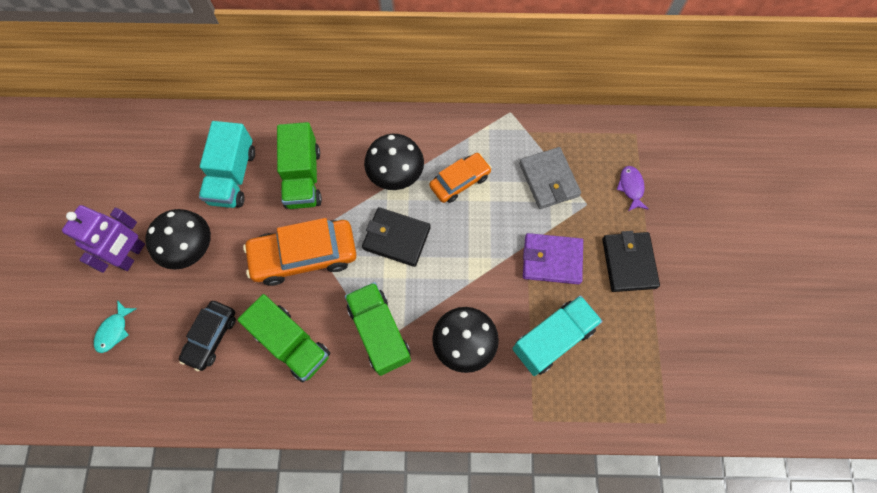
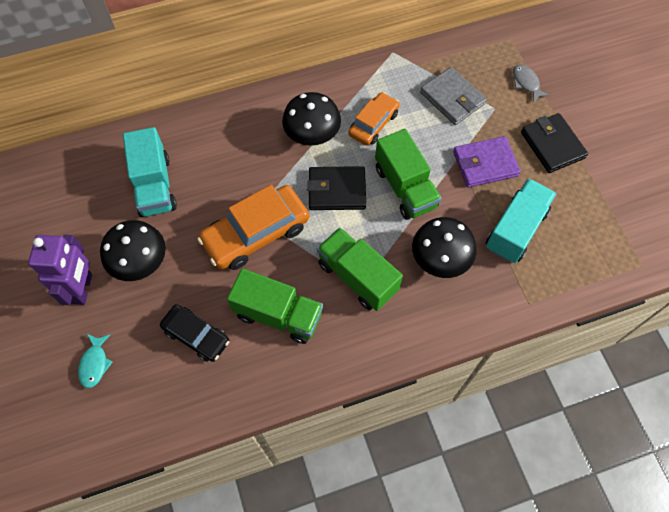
camera: 20 degrees left, 5 degrees down
black car [179,301,236,371] -> black car turned 60 degrees counterclockwise [160,304,229,362]
green truck [277,122,322,209] -> green truck moved to [375,129,442,220]
purple fish [617,166,649,211] -> grey fish [513,64,550,102]

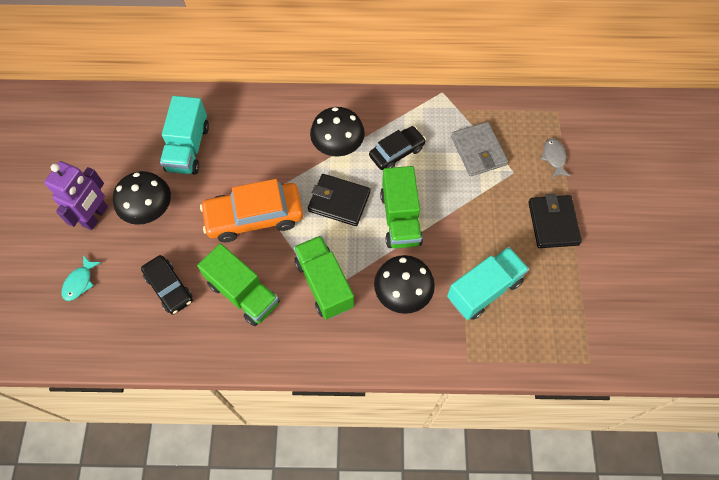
camera: 20 degrees right, 0 degrees up
orange car [348,92,400,146] -> black car [369,126,426,170]
purple wallet [453,136,521,188] -> none

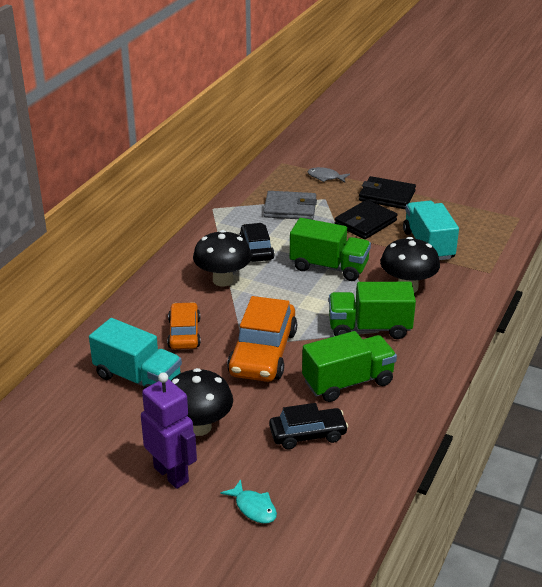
camera: 65 degrees left, 30 degrees down
black wallet [308,174,370,226] -> black wallet moved to [334,200,397,239]
none -> orange car [167,302,201,349]

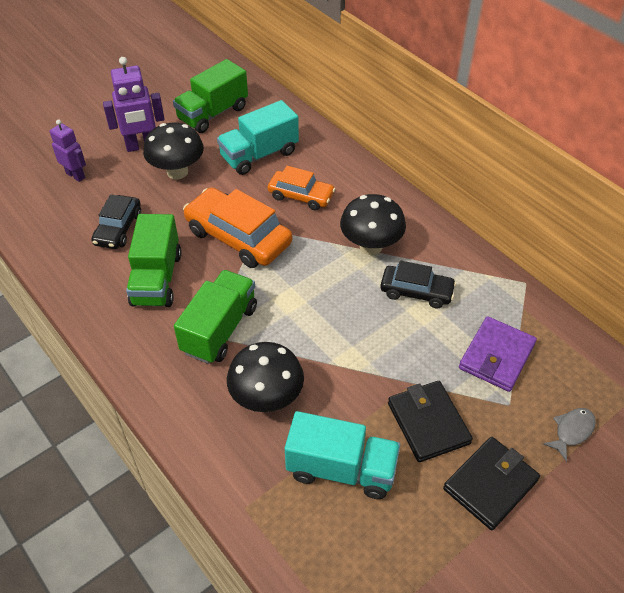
camera: 115 degrees right, 15 degrees up
turquoise fish [220,479,277,524] -> purple robot [50,119,86,182]
grey wallet [263,191,317,220] -> purple wallet [459,316,537,392]
green truck [290,218,371,281] -> green truck moved to [173,59,248,133]

